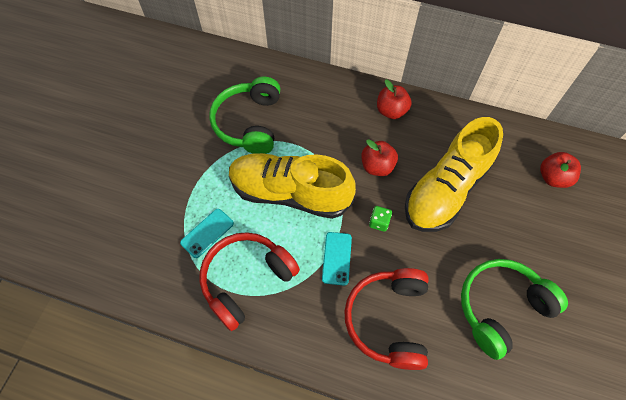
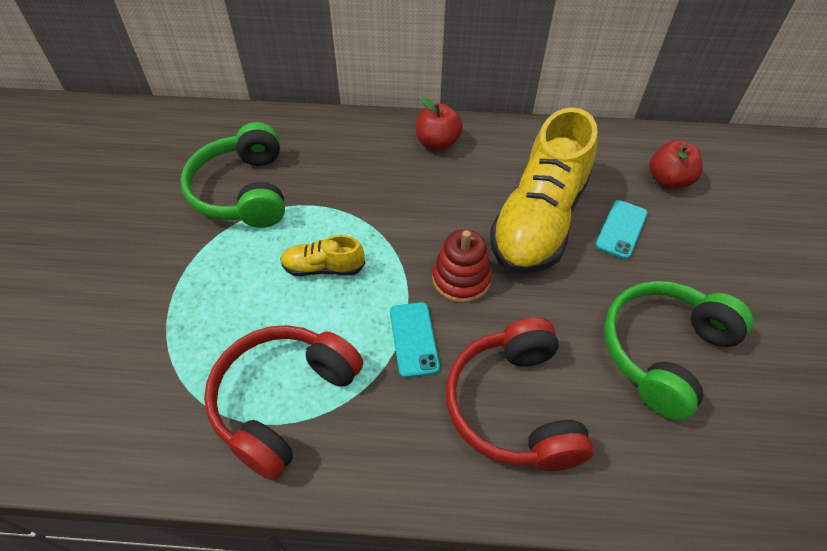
camera: 15 degrees left, 10 degrees down
turquoise phone [180,209,234,258] -> turquoise phone moved to [595,200,648,259]
yellow shoe [229,153,356,219] -> yellow shoe [280,235,365,276], size x0.45
red apple [361,139,398,176] -> none
green dice [369,206,392,232] -> red stacking toy [432,229,492,303]

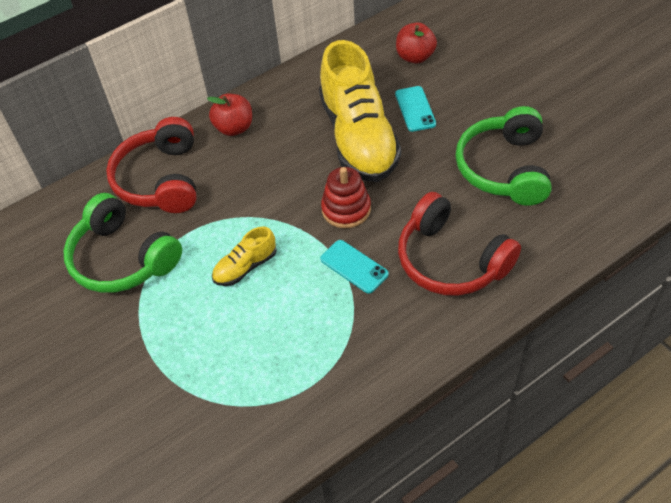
camera: 35 degrees left, 0 degrees up
red headphones [204,325,363,481] -> red headphones moved to [106,117,196,213]

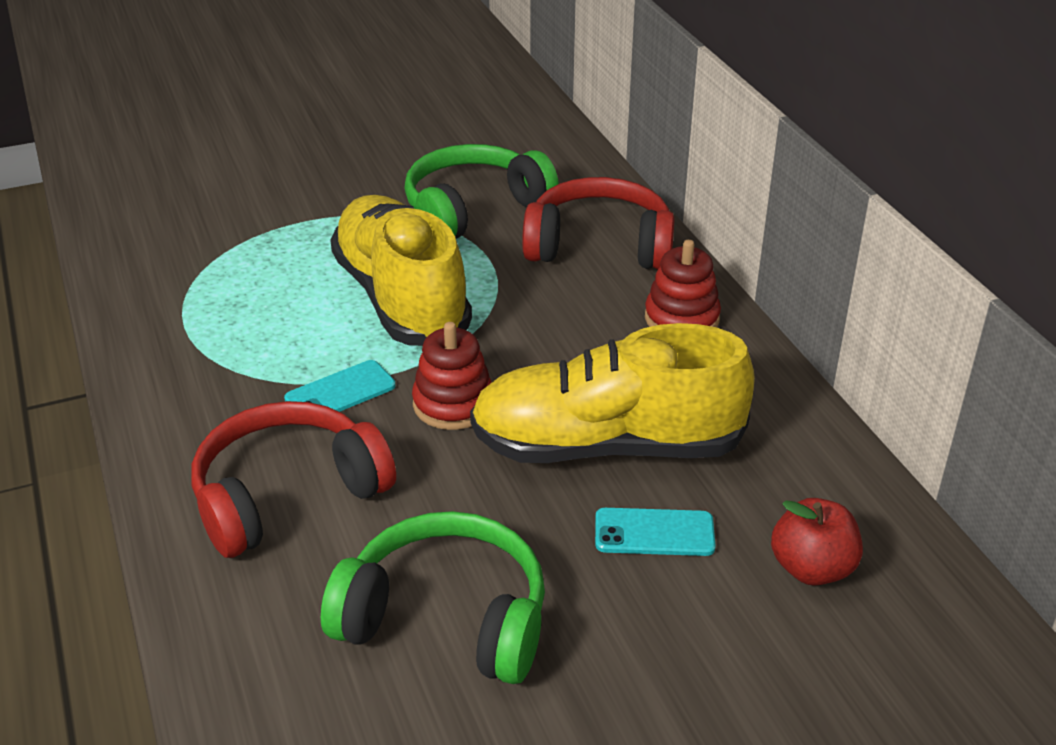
camera: 100 degrees right, 15 degrees down
red apple [207,94,252,136] -> red stacking toy [645,240,721,327]
yellow shoe [212,227,277,286] -> yellow shoe [330,195,472,346], size x2.25

